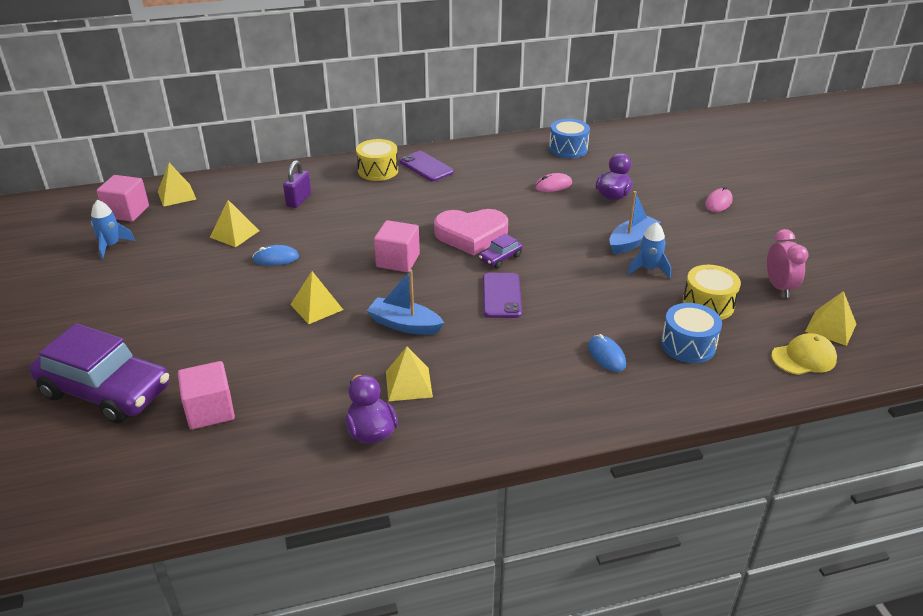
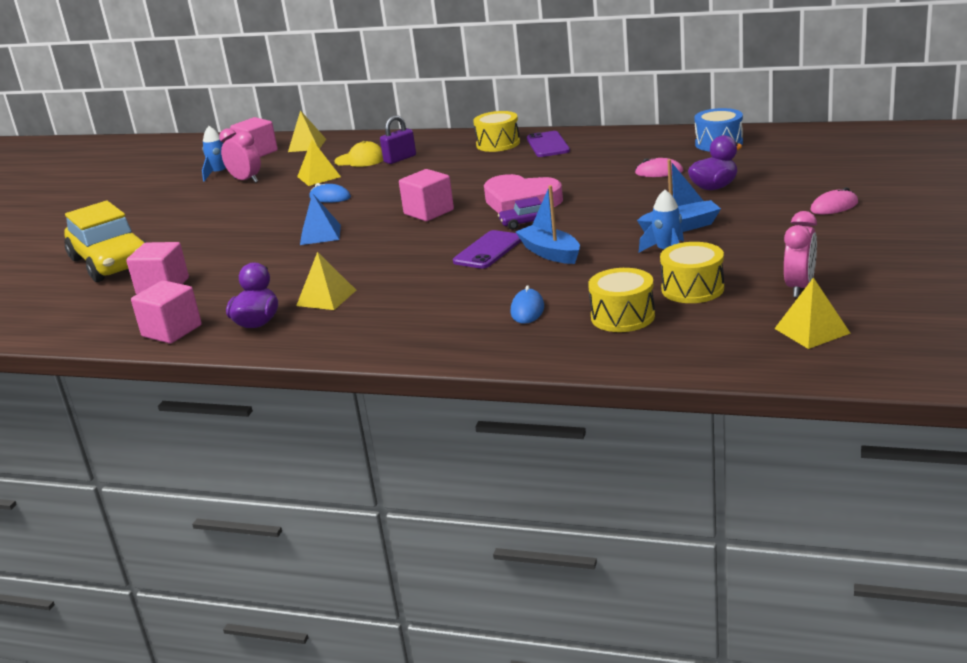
camera: 35 degrees right, 10 degrees down
purple car [29,323,170,424] -> yellow car [64,201,146,282]
yellow pyramid [290,271,343,324] -> blue pyramid [300,193,341,245]
blue boat [367,270,444,335] -> blue boat moved to [516,185,580,264]
blue drum [661,303,722,363] -> yellow drum [588,268,655,332]
yellow cap [771,333,837,375] -> yellow cap moved to [334,141,383,167]
none -> pink cube [131,280,202,344]
none -> pink clock [219,128,261,183]

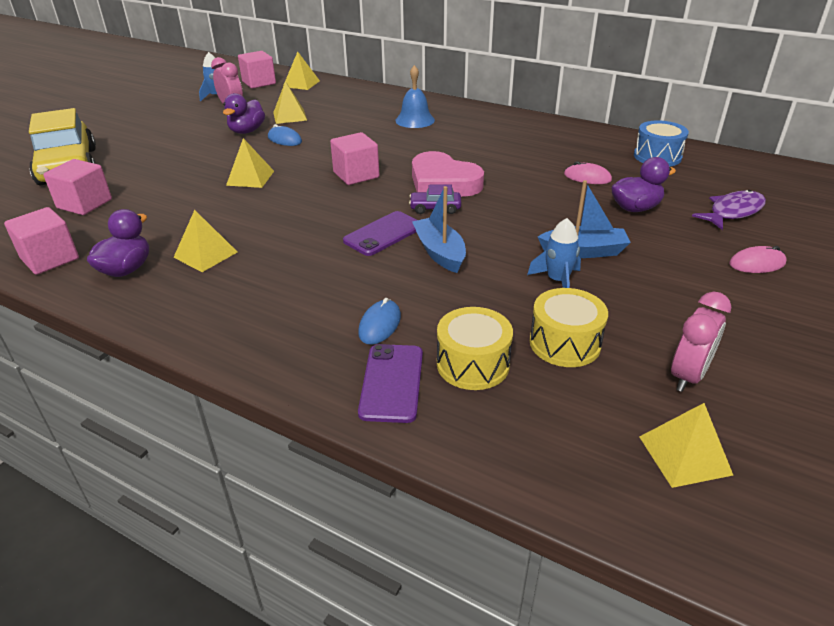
camera: 10 degrees right, 10 degrees up
blue pyramid [300,193,341,245] -> yellow pyramid [226,138,274,188]
yellow cap [334,141,383,167] -> none
purple padlock [380,115,416,164] -> none
yellow drum [473,111,520,152] -> none
purple phone [527,131,570,157] -> purple phone moved to [358,344,423,423]
none -> purple duck [223,93,265,134]
none -> blue bell [395,65,435,128]
none -> purple fish [692,190,766,230]

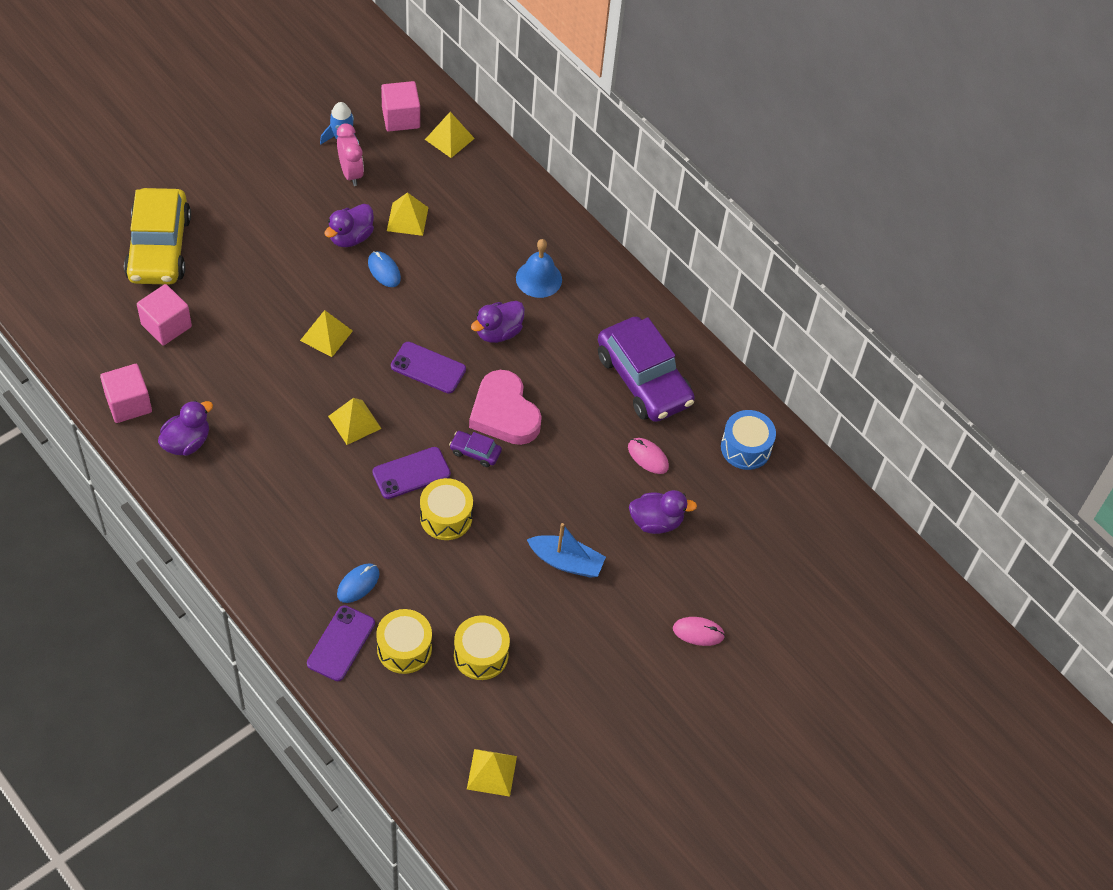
camera: 15 degrees right, 20 degrees up
yellow pyramid [173,210,237,272] -> yellow pyramid moved to [328,398,381,445]
pink cube [330,132,379,185] -> purple phone [391,342,466,394]
blue boat [412,186,466,273] -> yellow drum [420,478,473,540]
blue rocket [527,218,581,288] -> none
pink clock [671,292,731,392] -> none
purple fish [692,190,766,230] -> none
none -> purple duck [471,301,525,343]
none -> purple car [598,317,695,422]

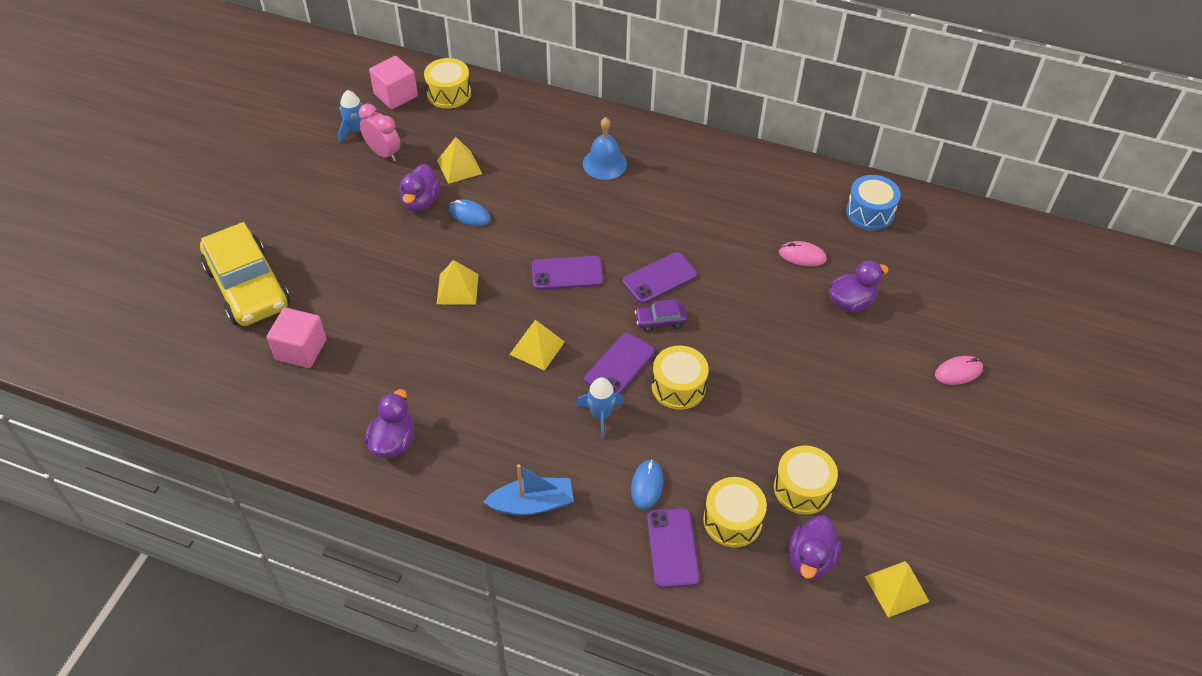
camera: 25 degrees left, 5 degrees down
pink cube [100,364,152,423] -> none
yellow pyramid [425,112,475,158] -> yellow drum [424,58,471,109]
pink heart [469,370,542,445] -> purple phone [623,252,697,303]
purple duck [471,301,525,343] -> purple duck moved to [789,516,841,580]
blue boat [527,523,606,578] -> blue boat moved to [484,464,574,516]
purple car [598,317,695,422] -> none
none -> blue rocket [576,377,624,439]

